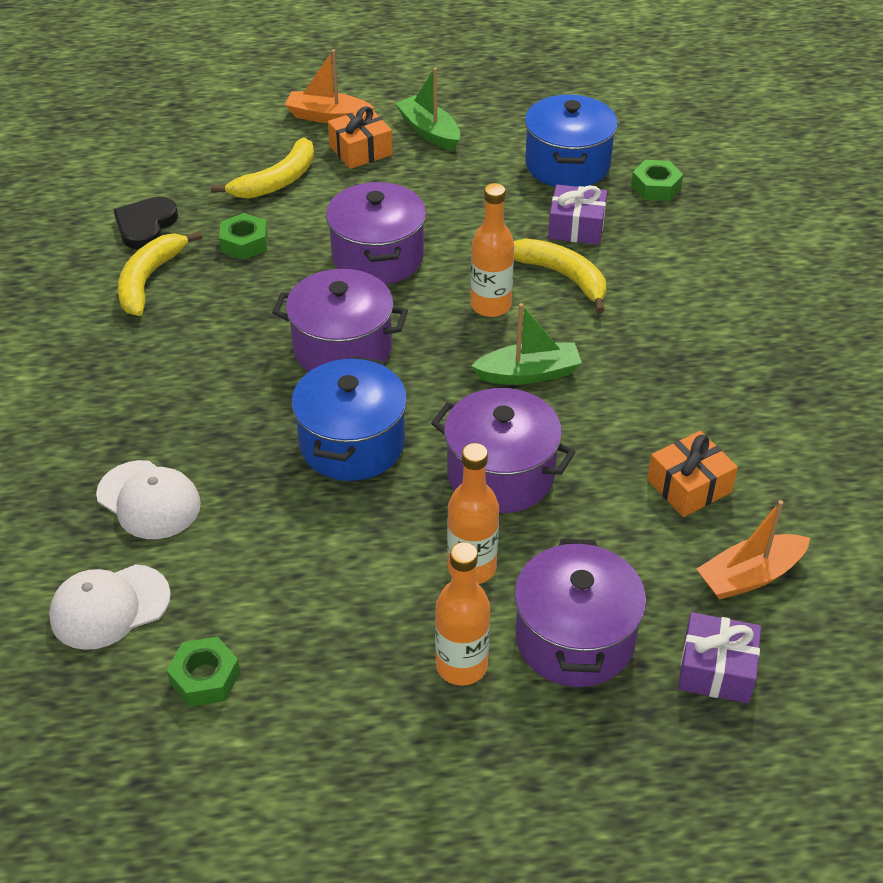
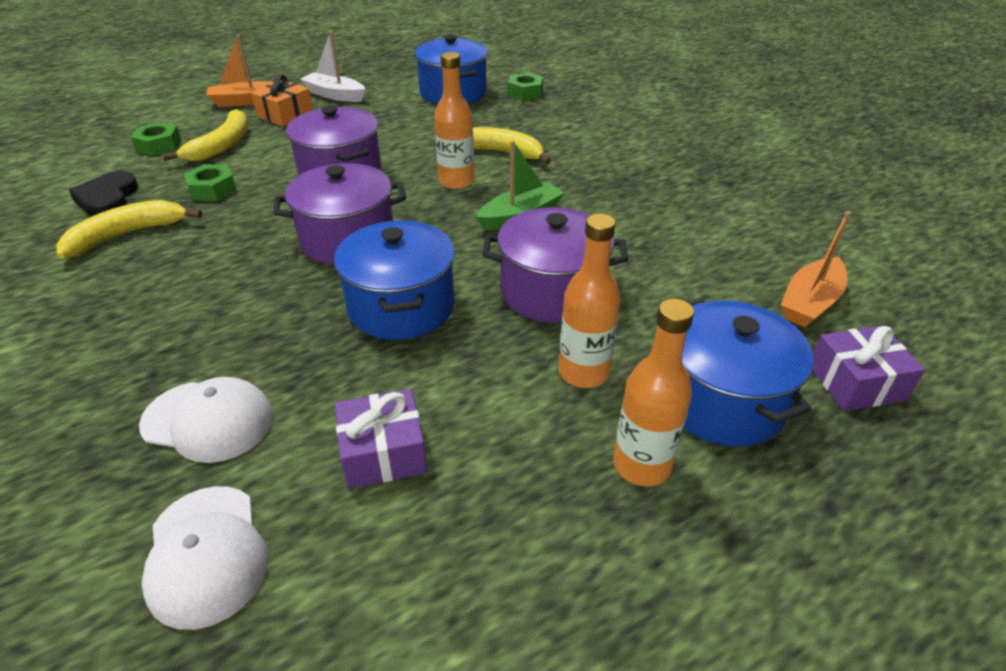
camera: 25 degrees left, 5 degrees down
white cap [49,564,171,650] -> white cap turned 60 degrees counterclockwise [142,486,268,630]
yellow banana [118,231,202,316] -> yellow banana turned 60 degrees clockwise [56,200,202,259]
green nut [166,637,240,707] -> green nut moved to [131,122,181,156]
green boat [395,68,460,151] -> white boat [300,31,365,102]
purple pot [514,539,646,687] -> blue pot [682,300,814,447]
purple gift [548,185,607,245] -> purple gift moved to [335,389,427,489]
orange gift [647,431,738,517] -> none

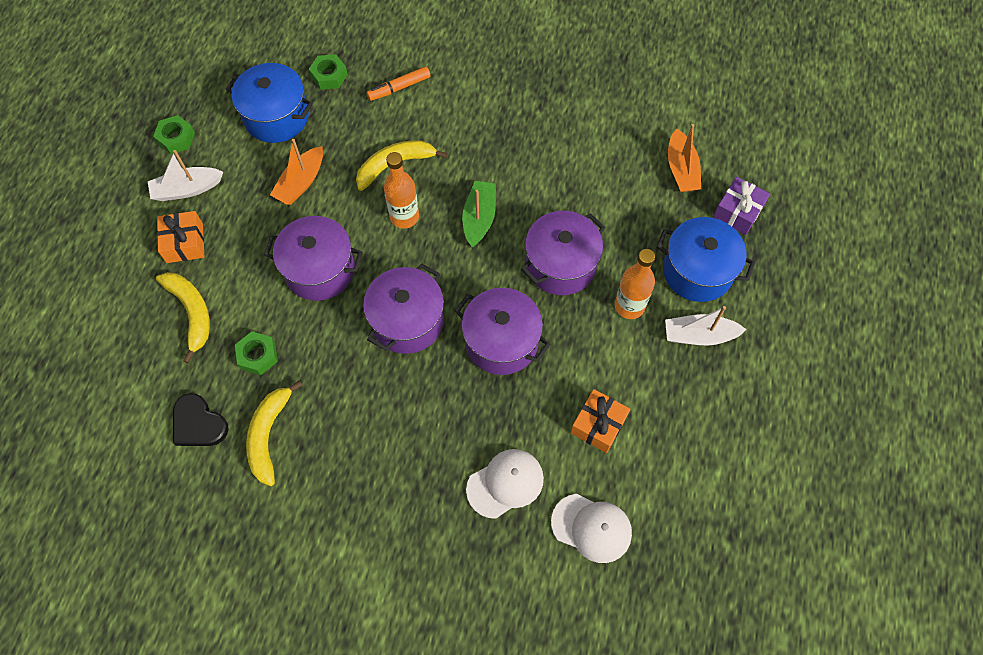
camera: 45 degrees left, 25 degrees up
green nut [131,122,181,156] -> green nut moved to [153,115,195,154]
orange boat [206,35,274,107] -> orange boat moved to [270,139,323,205]
blue pot [334,220,455,340] -> purple pot [455,288,550,375]
purple gift [335,389,427,489] -> orange gift [571,389,630,453]
orange bottle [613,299,694,487] -> white boat [665,306,747,346]
none -> orange marker [367,66,430,101]

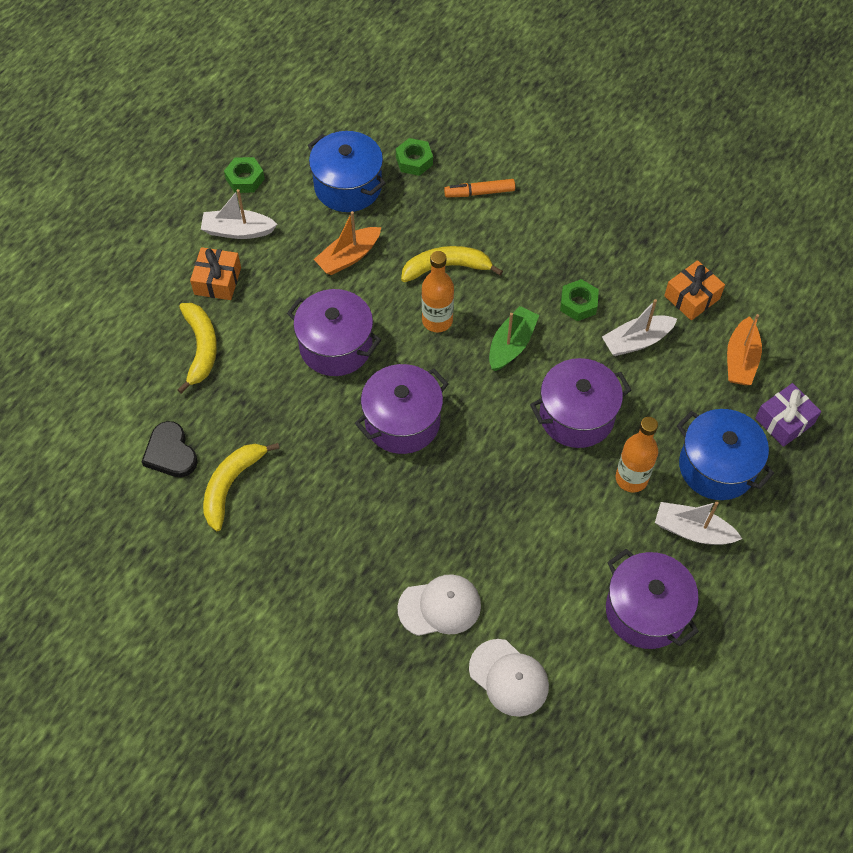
camera: 20 degrees right, 5 degrees down
green nut [235,331,278,375] -> green nut moved to [560,279,599,321]
purple pot [455,288,550,375] -> purple pot moved to [606,549,699,649]
orange gift [571,389,630,453] -> orange gift moved to [664,260,725,321]
none -> white boat [602,299,677,356]

